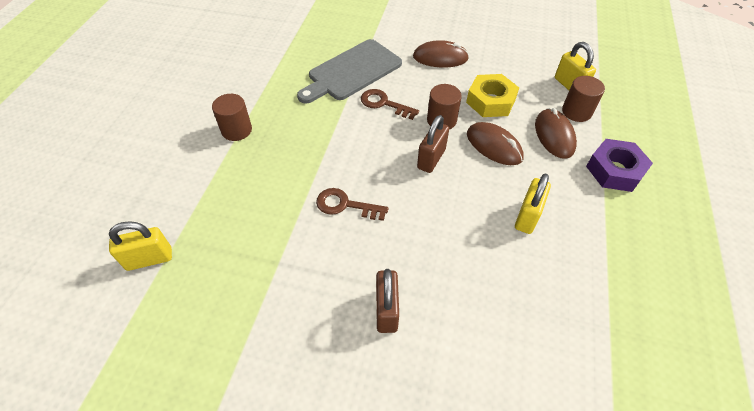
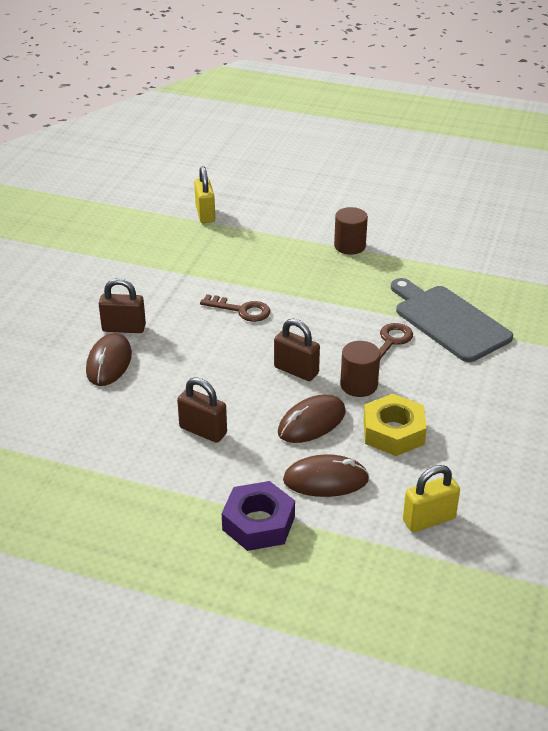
camera: 95 degrees right, 15 degrees down
brown key [316,188,389,221] -> brown key turned 90 degrees clockwise [200,294,271,322]
brown mouse [413,40,469,67] -> brown mouse moved to [86,333,132,386]
yellow padlock [515,173,551,234] -> brown padlock [177,377,227,443]
brown cylinder [562,76,605,122] -> none

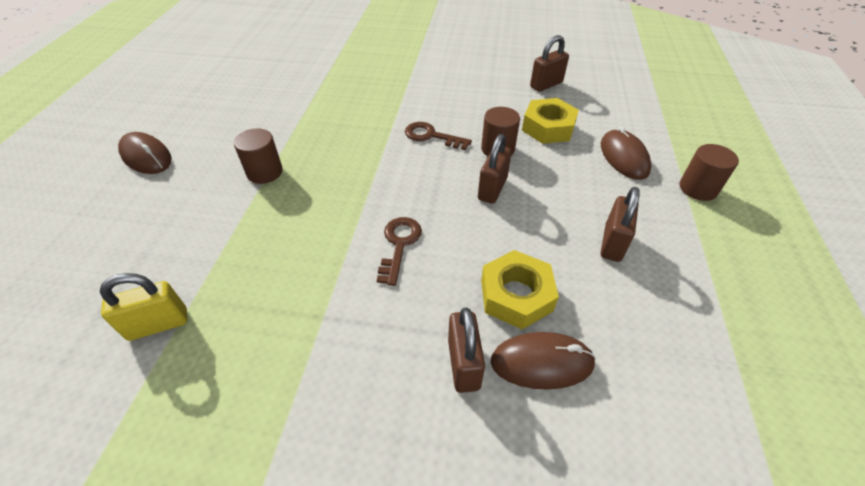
camera: 100 degrees left, 10 degrees up
purple nut [222,481,295,551] -> brown cylinder [679,144,739,201]
brown mouse [278,395,346,443] -> brown mouse moved to [118,132,172,174]
grey cutting board [391,278,513,362] -> none
yellow padlock [403,465,460,532] -> none
none -> yellow nut [481,250,559,330]
none -> brown padlock [530,35,569,92]

